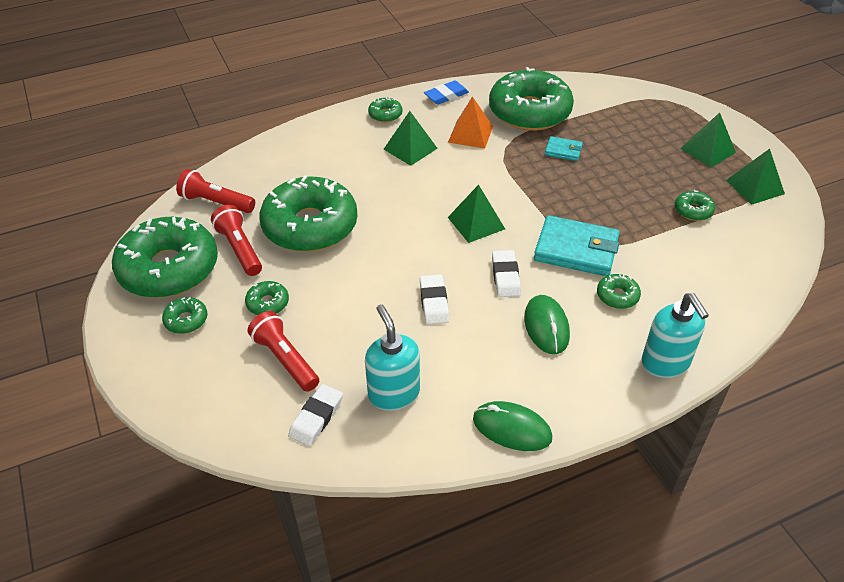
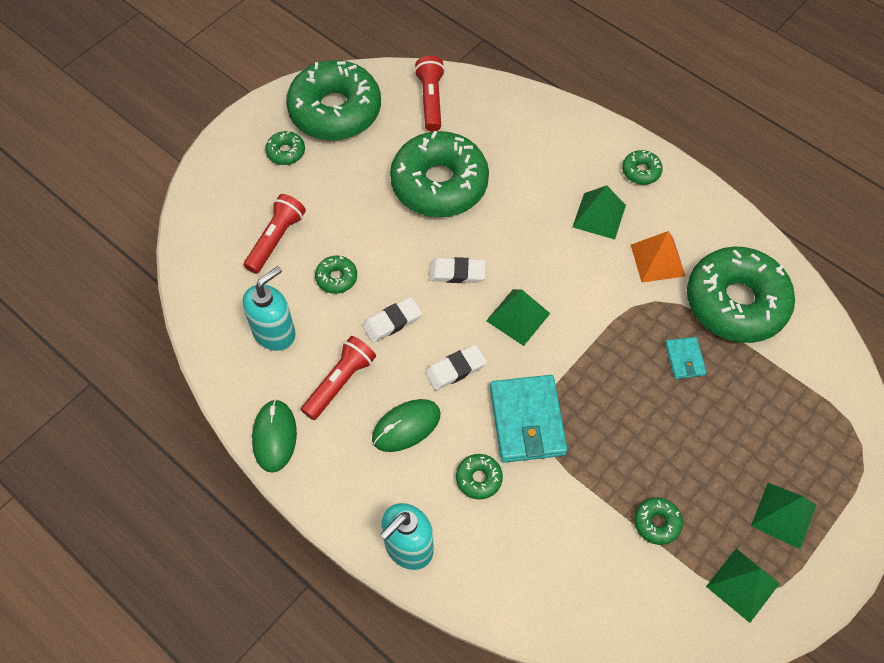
camera: 65 degrees right, 15 degrees up
red flashlight [211,205,262,276] -> red flashlight moved to [301,336,376,420]
green donut [245,281,289,315] -> green donut moved to [315,255,357,294]
white eraser [288,384,343,447] -> white eraser moved to [429,257,486,283]
blue eraser [424,81,469,105] -> none

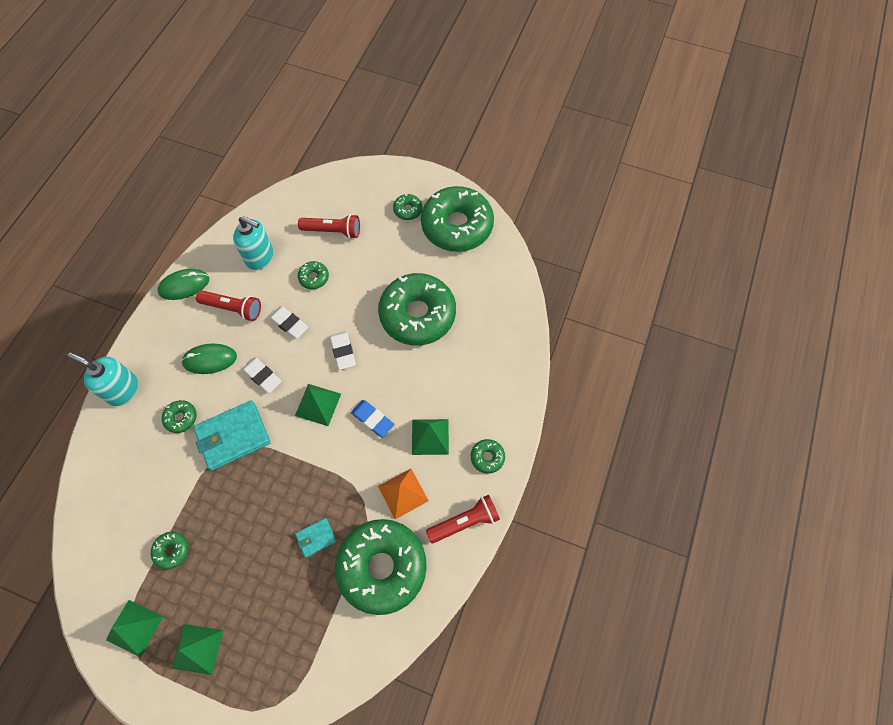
camera: 70 degrees right, 5 degrees up
green mouse [372,399,440,452] -> green mouse turned 45 degrees counterclockwise [181,344,237,374]
red flashlight [414,56,445,132] -> red flashlight moved to [426,495,500,543]
none -> blue eraser [351,400,394,437]

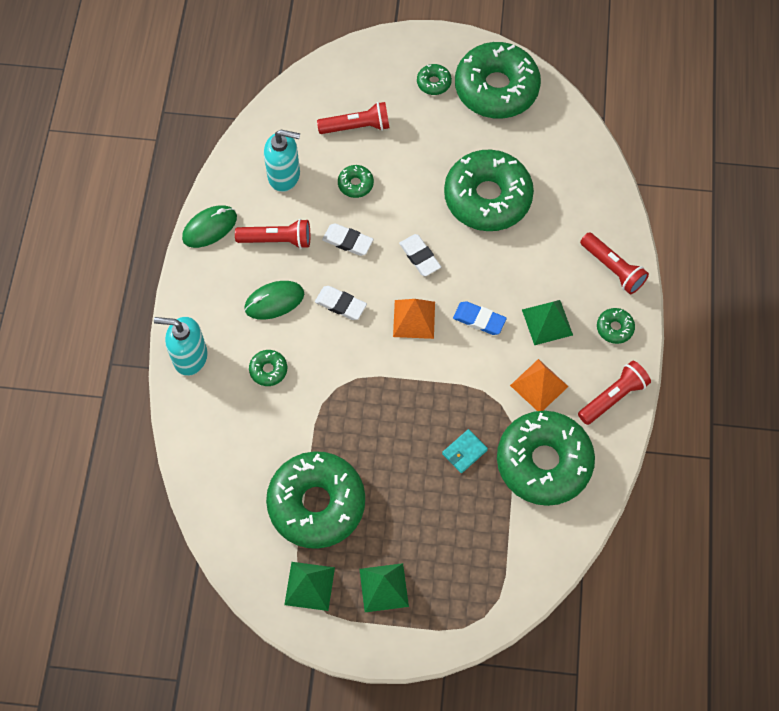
camera: 15 degrees left, 0 degrees up
green donut [151,531,189,570] -> green donut [266,451,365,549], size x2.44
turquoise wallet [193,400,271,471] -> none
green pyramid [295,384,341,426] -> orange pyramid [393,299,435,339]
none -> red flashlight [580,232,649,294]

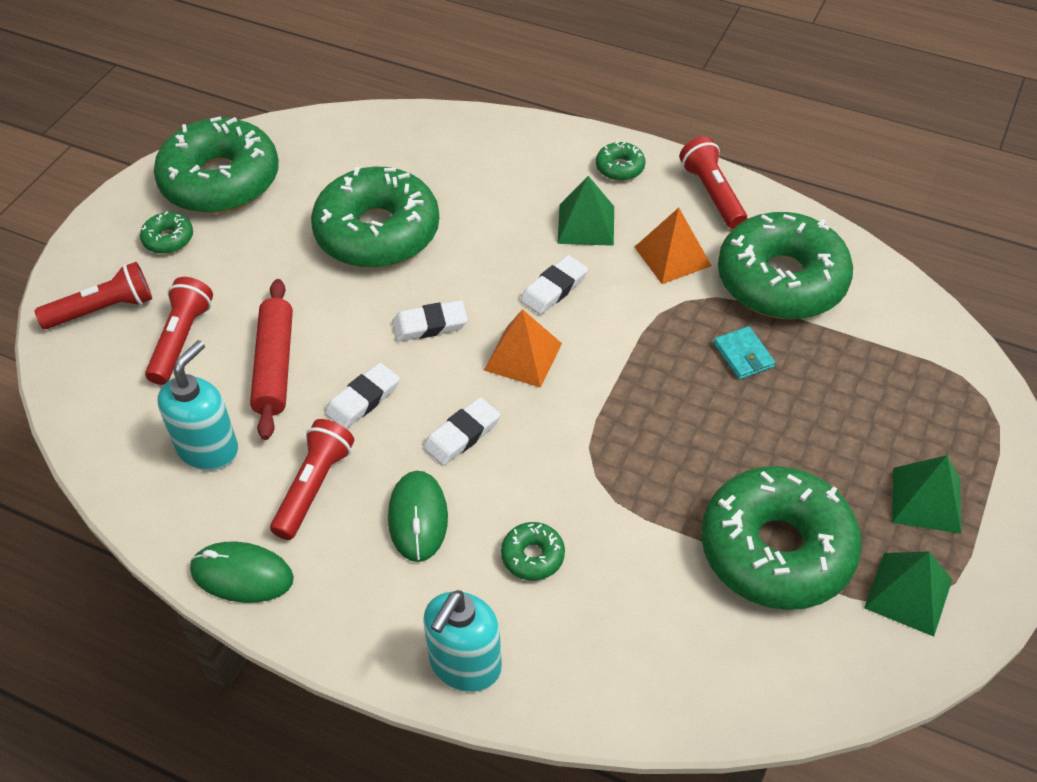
camera: 70 degrees left, 15 degrees down
green mouse [182,205,237,248] -> green mouse turned 60 degrees counterclockwise [190,542,294,603]
green donut [338,165,374,198] -> red rolling pin [250,279,293,440]
blue eraser [453,301,507,335] -> white eraser [520,255,588,315]
red flashlight [580,232,649,294] -> red flashlight moved to [35,262,152,329]

